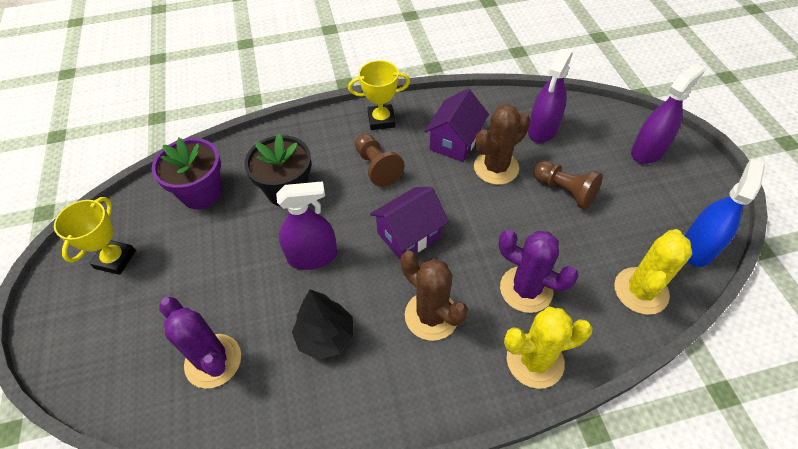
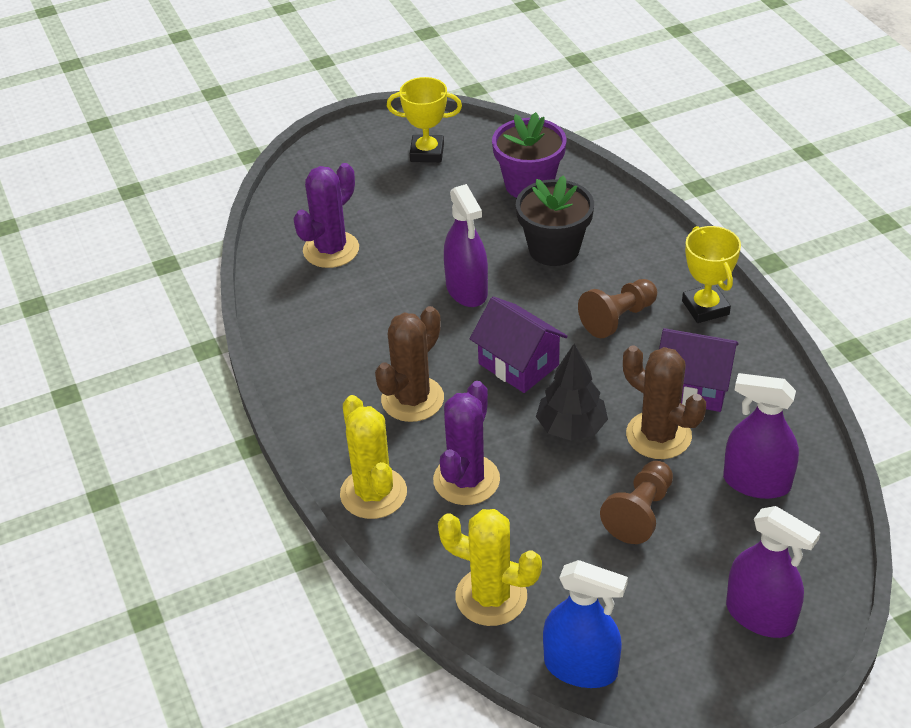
camera: 80 degrees right, 10 degrees down
black tree [292,289,354,360] -> black tree moved to [536,344,608,441]

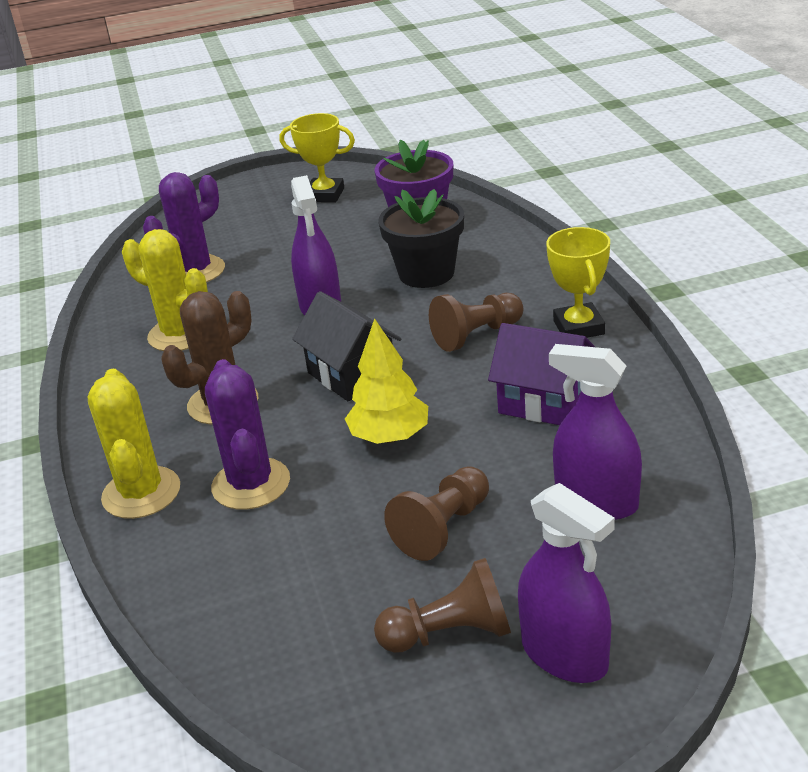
camera: 10 degrees right, 10 degrees down
purple cactus [433,381,500,505] -> purple cactus turned 45 degrees counterclockwise [205,359,290,510]
yellow cactus [438,509,542,626] -> yellow cactus moved to [122,229,208,351]
purple house [470,296,568,393] -> black house [292,291,402,401]
black tree [536,344,608,441] -> yellow tree [345,318,428,444]
blue spray bottle [543,560,628,688] -> none
brown cactus [623,345,706,459] -> none
none -> brown pawn [374,558,511,653]

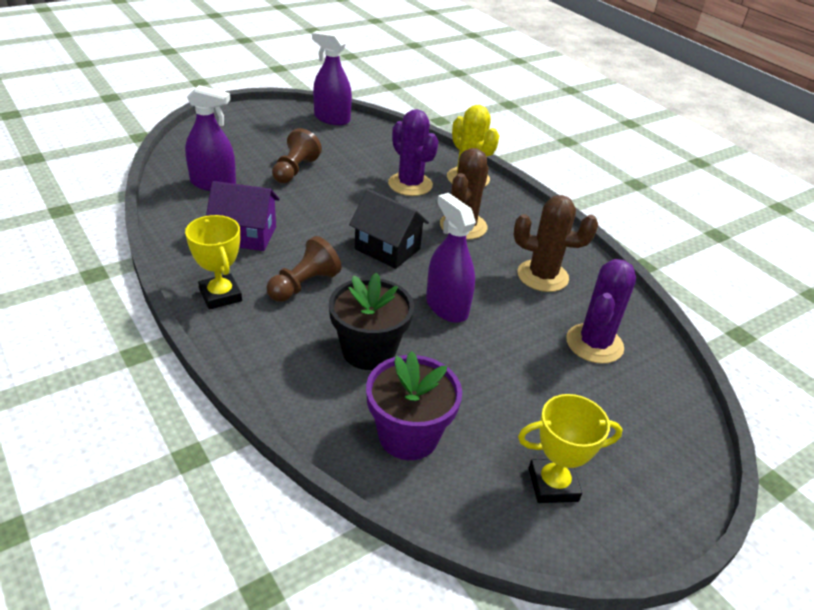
camera: 155 degrees right, 5 degrees up
yellow cactus [122,229,208,351] -> brown cactus [514,195,598,292]
yellow tree [345,318,428,444] -> none
brown pawn [374,558,511,653] -> none
purple spray bottle [518,483,615,683] -> purple spray bottle moved to [312,31,352,125]

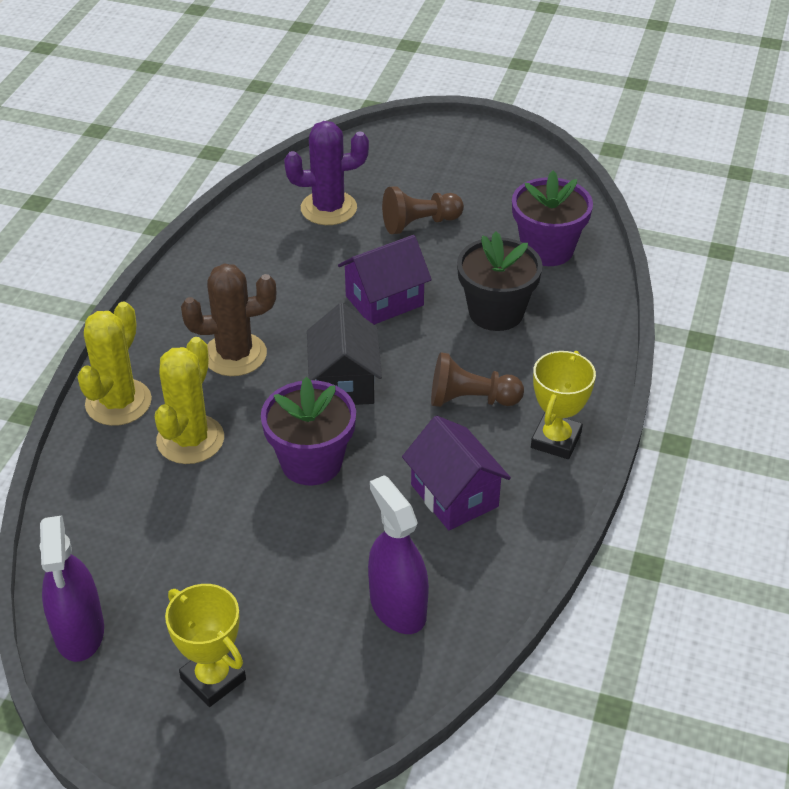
camera: 125 degrees left, 5 degrees up
brown pawn [272,128,322,183] -> brown pawn moved to [382,186,464,234]
purple cactus [388,109,438,196] -> yellow cactus [155,337,224,464]
purple spray bottle [426,193,476,323] -> purple house [338,235,432,325]
brown cactus [514,195,598,292] -> none
yellow trophy [518,394,623,503] -> yellow trophy moved to [165,584,246,707]
none -> purple flower pot [261,377,356,485]

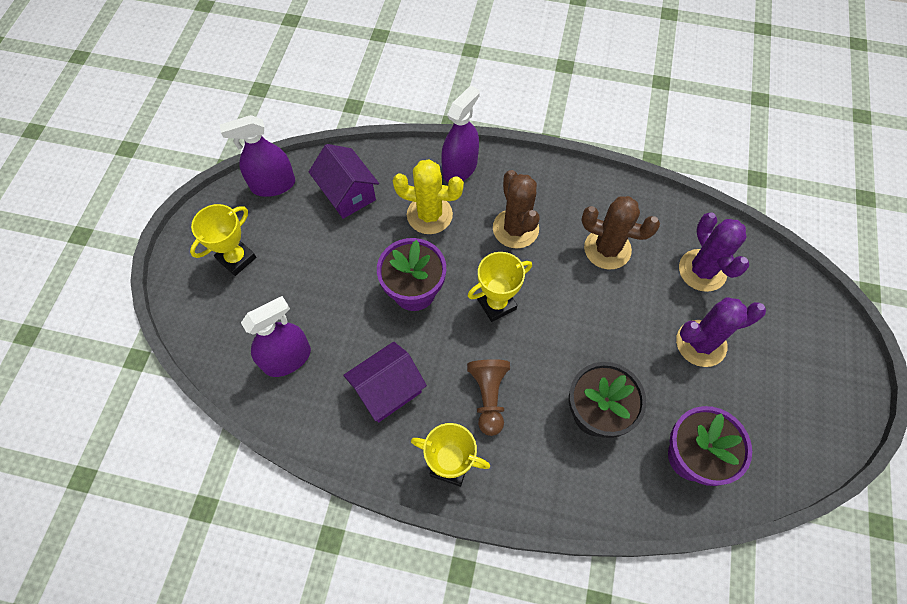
camera: 85 degrees right, 20 degrees up
yellow cactus [77,302,152,426] -> purple spray bottle [441,85,480,183]
black house [307,303,382,405] -> yellow trophy [468,252,532,322]
purple house [338,235,432,325] -> purple house moved to [309,144,379,219]
brown pawn [382,186,464,234] -> purple cactus [676,297,766,367]
none -> brown cactus [581,196,660,270]

